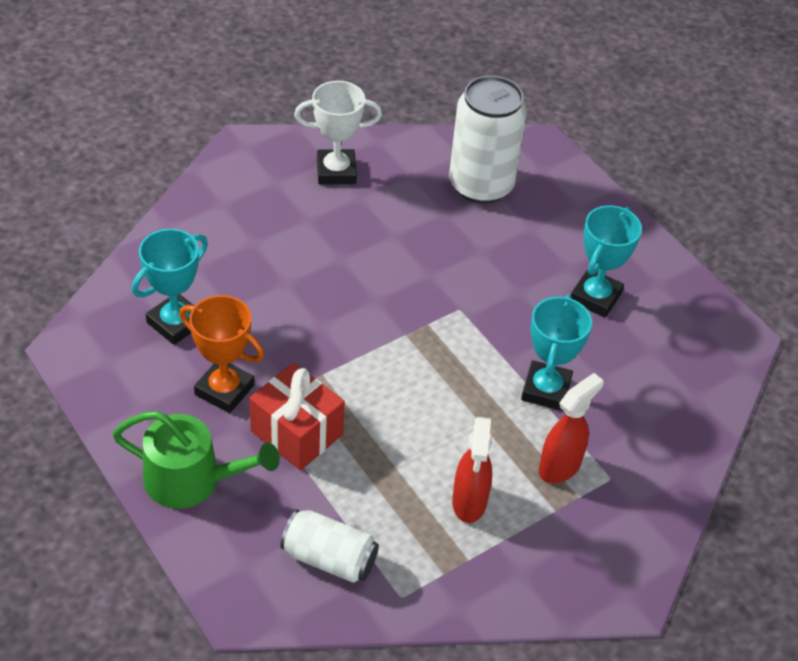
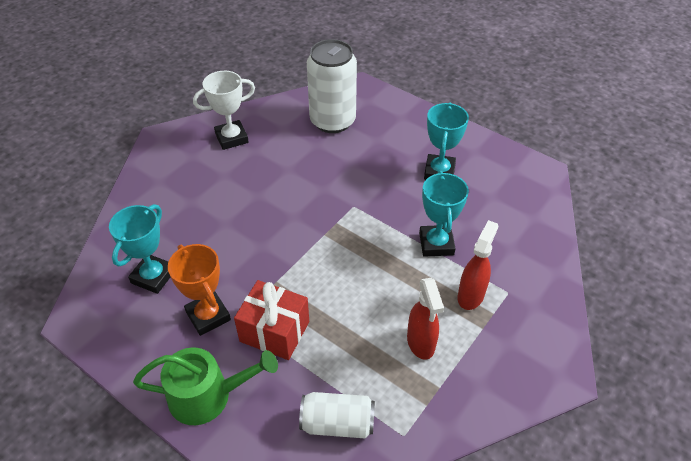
camera: 15 degrees left, 0 degrees up
orange trophy [179,295,264,413] -> orange trophy turned 45 degrees clockwise [168,244,231,336]

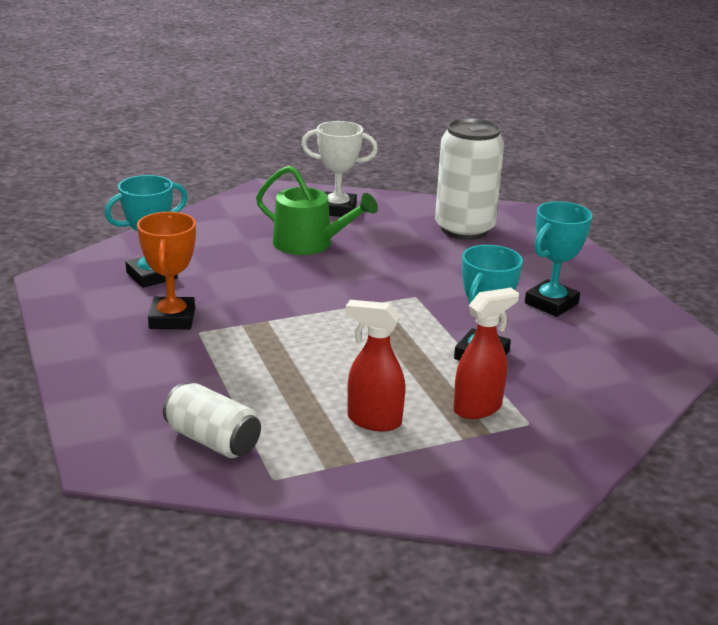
camera: 30 degrees right, 20 degrees down
green watering can [133,347,278,425] -> green watering can moved to [256,165,378,255]
red gift [234,280,309,360] -> none
red spray bottle [407,278,444,360] -> red spray bottle turned 90 degrees clockwise [345,300,405,431]

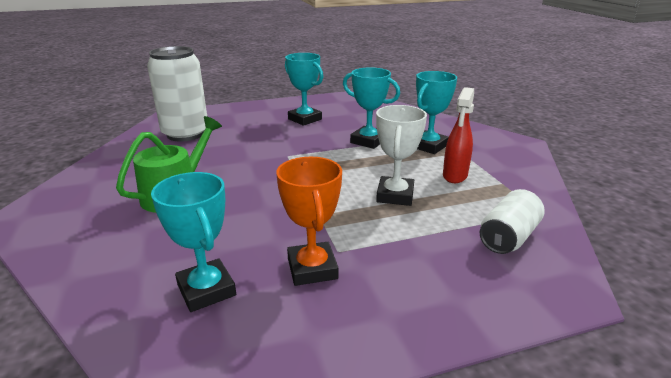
camera: 85 degrees left, 0 degrees up
orange trophy [137,212,196,329] -> orange trophy turned 75 degrees clockwise [276,157,342,286]
white trophy [301,121,378,217] -> white trophy moved to [376,105,427,206]
red spray bottle [453,288,519,419] -> turquoise trophy [416,71,457,154]

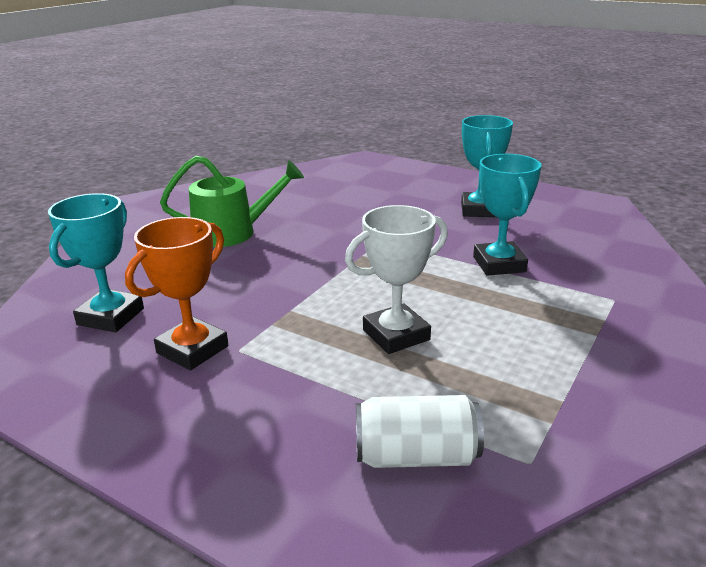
camera: 50 degrees right, 0 degrees up
white can [147,46,207,142] -> none
turquoise trophy [416,71,457,154] -> none
red spray bottle [443,87,474,183] -> none

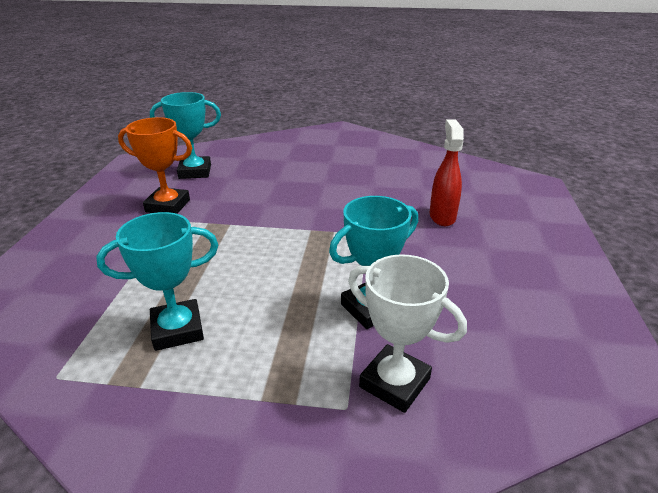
camera: 65 degrees right, 5 degrees up
green watering can [160,156,304,247] -> none
white trophy [345,205,448,354] -> white trophy moved to [348,254,467,413]
white can [356,395,484,468] -> none
turquoise trophy [461,115,513,217] -> turquoise trophy moved to [96,212,218,351]
none -> red spray bottle [429,119,464,226]

